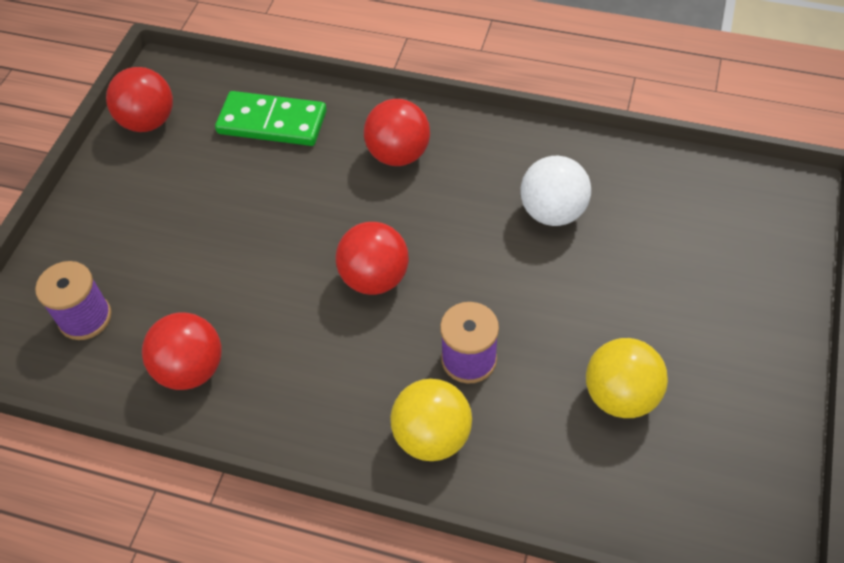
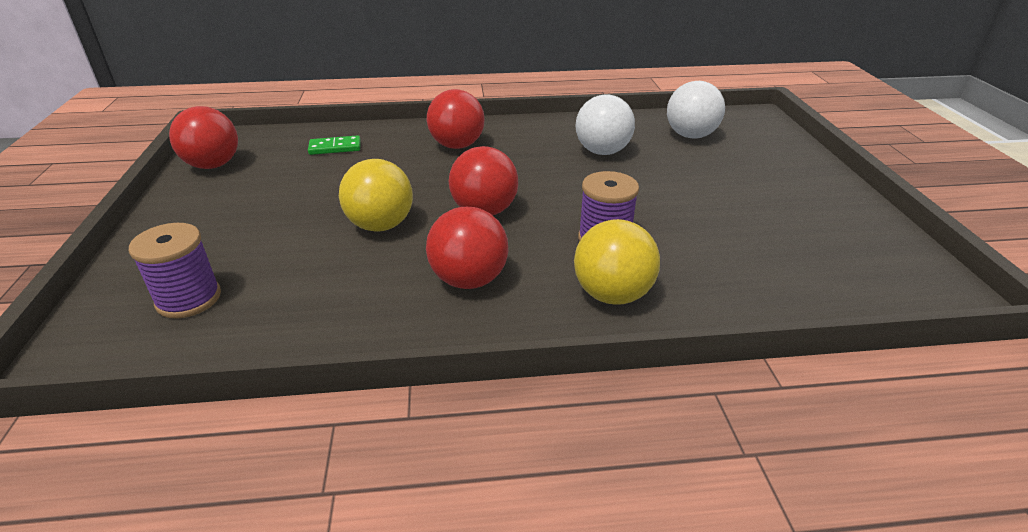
camera: 25 degrees left, 20 degrees down
red ball [142,313,221,390] -> red ball moved to [426,207,508,289]
green domino [215,91,327,146] -> green domino [308,135,361,155], size x0.54
yellow ball [586,338,668,418] -> yellow ball moved to [339,159,413,231]
none -> white ball [667,81,725,138]

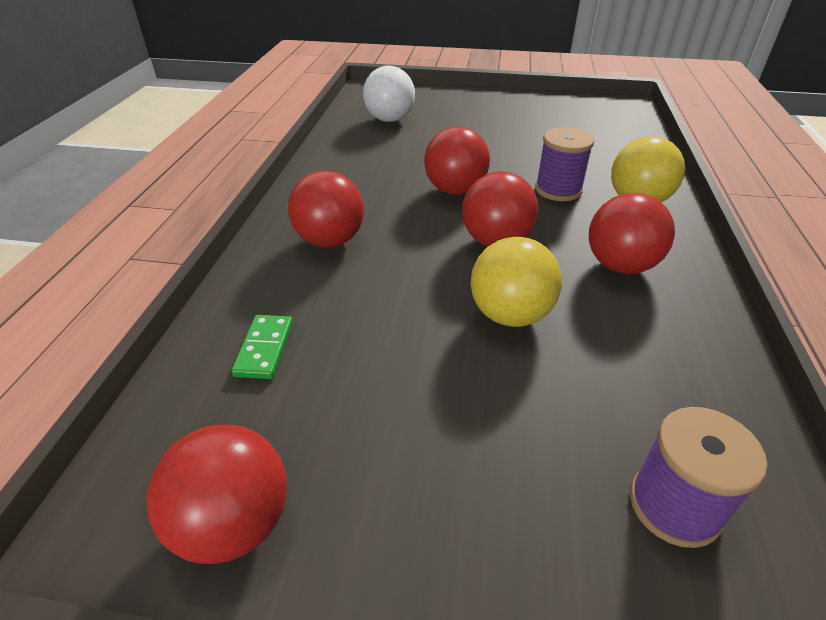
camera: 75 degrees left, 5 degrees up
white ball [576,94,635,155] -> none
none -> red ball [424,127,490,195]

